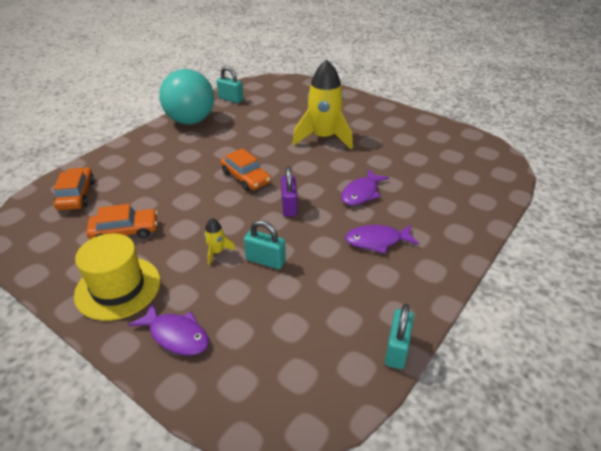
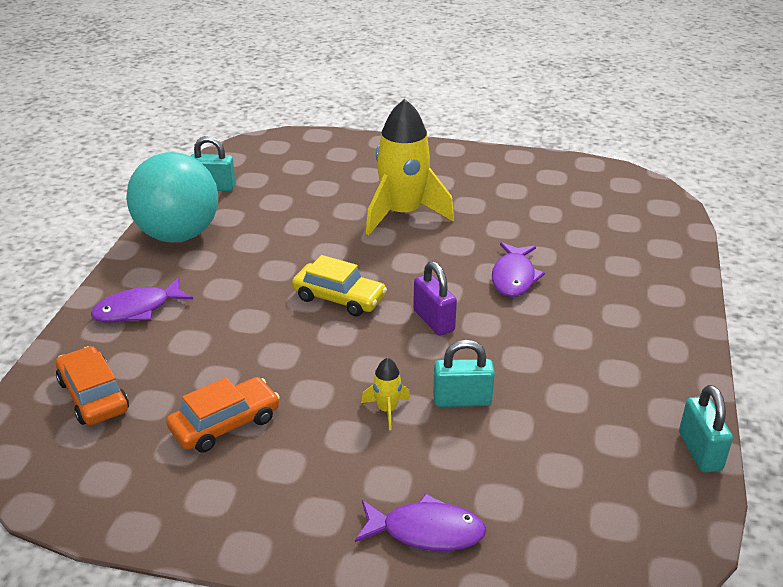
camera: 25 degrees left, 5 degrees down
yellow hat [74,233,160,321] -> none
orange car [221,148,271,191] -> yellow car [292,255,387,316]
purple fish [345,224,419,254] -> purple fish moved to [91,278,193,322]

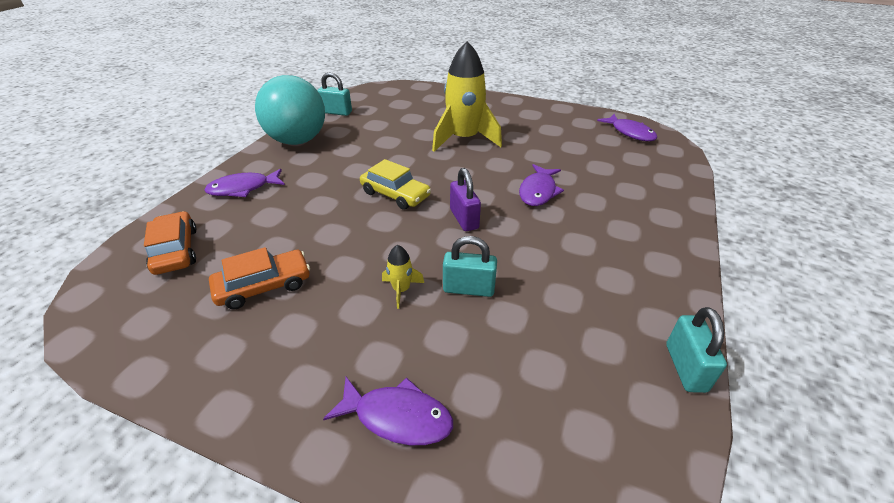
camera: 10 degrees right, 5 degrees up
none -> purple fish [597,114,657,141]

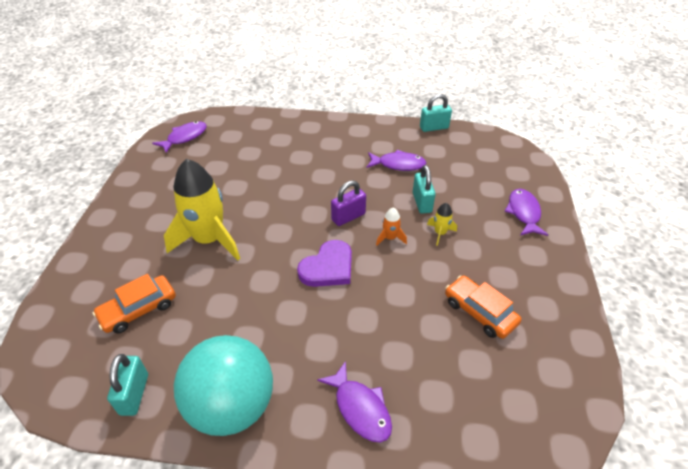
camera: 105 degrees left, 5 degrees up
orange car [144,211,197,275] -> orange car moved to [92,274,176,333]
yellow car [360,159,431,210] -> purple heart [297,240,352,287]
purple fish [519,164,564,206] -> purple fish moved to [366,150,426,171]
none -> orange rocket [376,208,407,246]

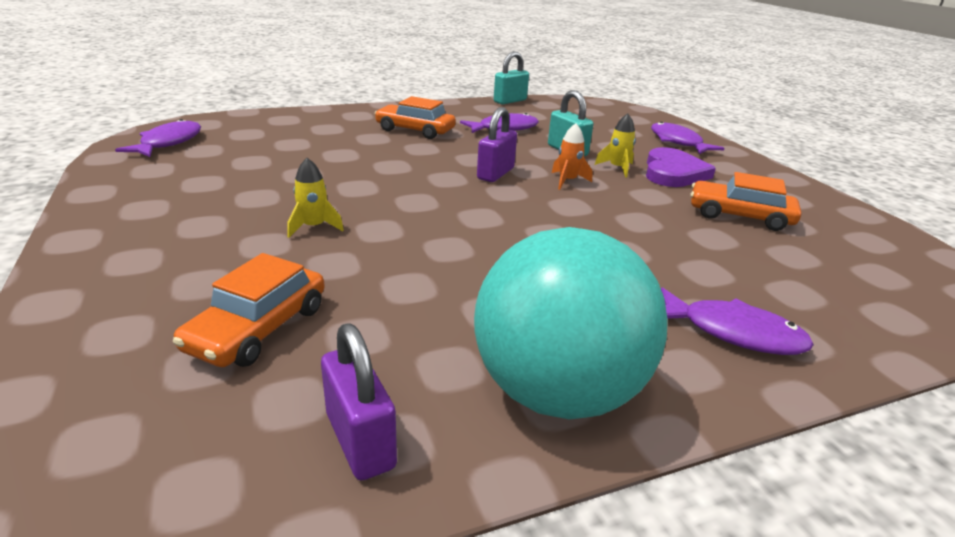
camera: 30 degrees left, 15 degrees down
turquoise padlock [107,354,148,416] -> purple padlock [321,324,397,481]
yellow rocket [164,159,240,260] -> yellow rocket [287,158,344,238], size x0.42
purple heart [297,240,352,287] -> purple heart moved to [646,147,716,187]
none -> orange car [374,96,456,139]

